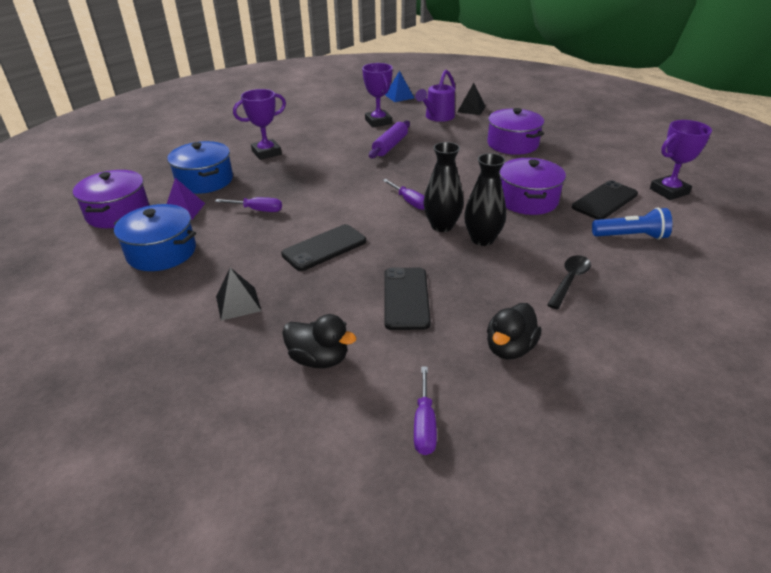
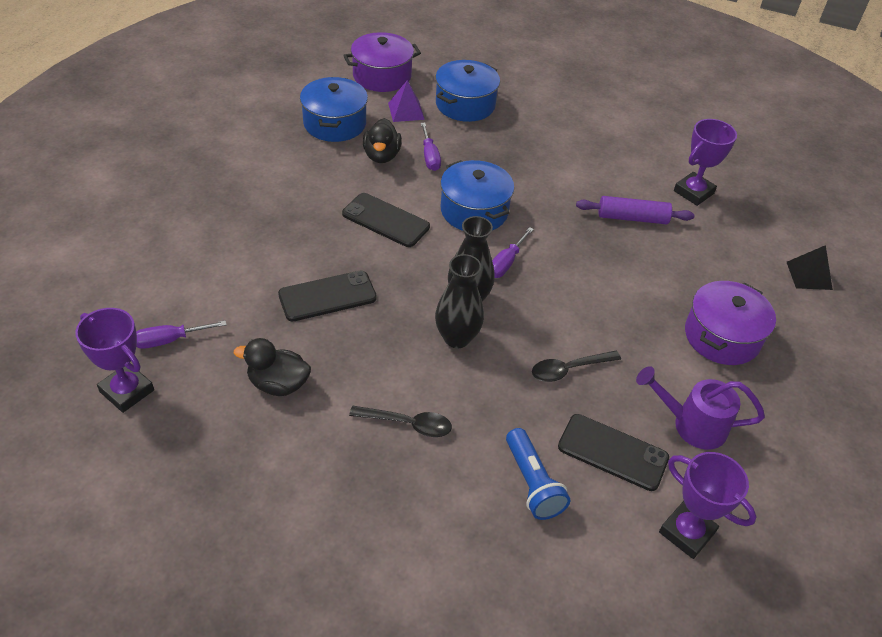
camera: 65 degrees right, 10 degrees up
black pyramid [216,267,261,321] -> none
purple trophy [233,89,286,160] -> purple trophy moved to [75,308,154,413]
black duck [282,314,357,368] -> black duck moved to [363,118,402,163]
blue pyramid [385,71,414,102] -> none
purple watering can [415,70,455,122] -> purple watering can moved to [636,366,765,450]
purple pot [499,158,566,215] -> black spoon [532,351,621,382]
none -> blue pot [441,160,514,231]

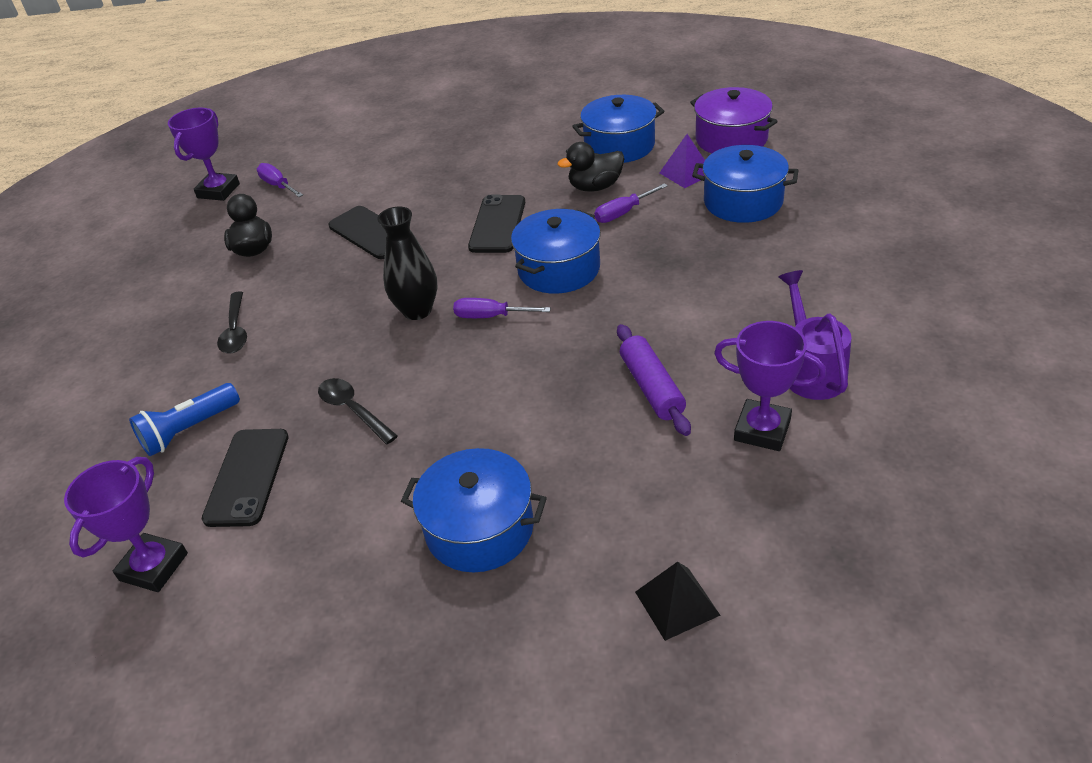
camera: 75 degrees right, 5 degrees down
black vase [435,254,484,348] -> none
purple watering can [636,366,765,450] -> purple watering can moved to [779,270,851,400]
purple pot [685,281,776,365] -> blue pot [401,448,547,572]

